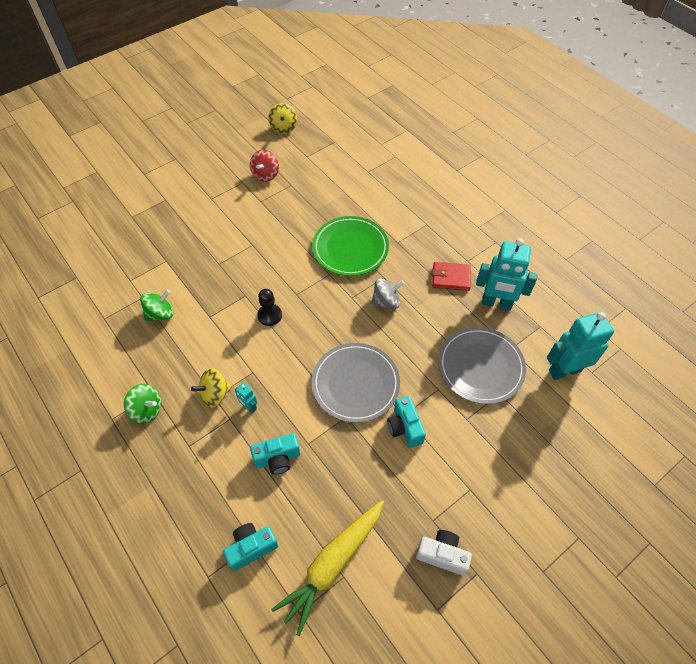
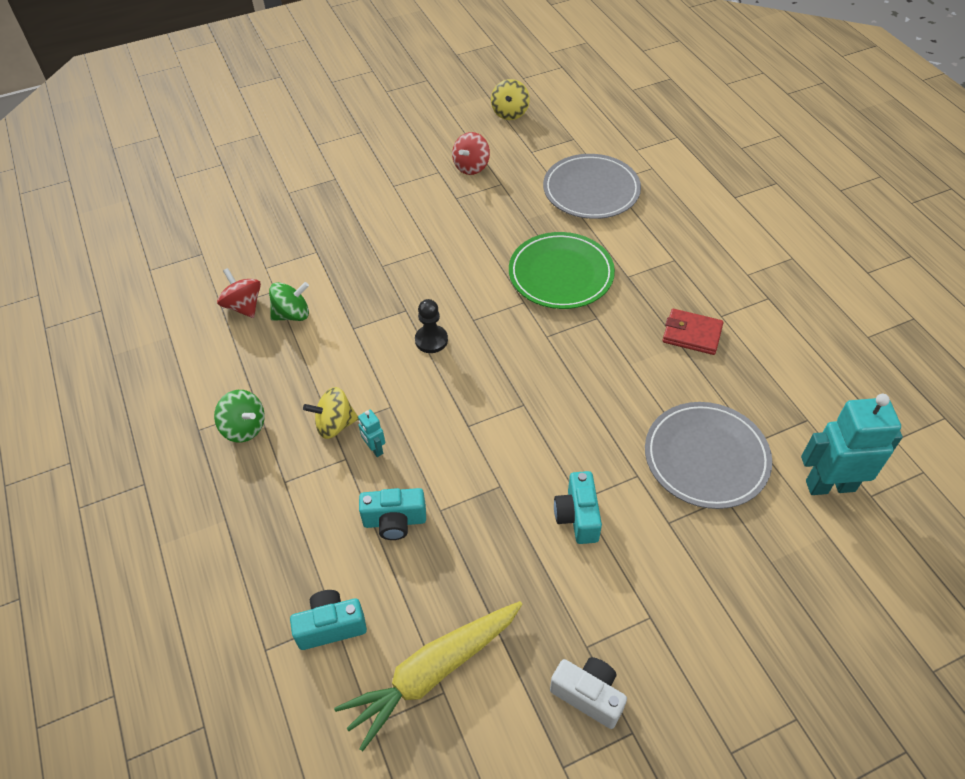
camera: 15 degrees right, 5 degrees down
grey plate [312,343,400,423] -> grey plate moved to [543,154,641,219]
grey spinning top [371,278,405,309] -> none
turquoise robot [476,238,537,310] -> none
none -> red spinning top [217,268,261,318]

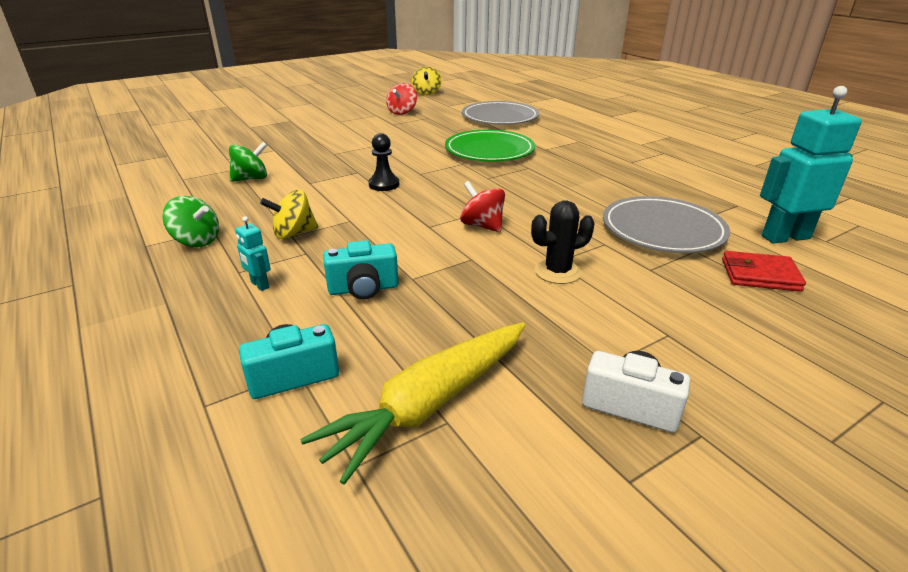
camera: 10 degrees left, 20 degrees down
red spinning top [217,268,261,318] -> red spinning top moved to [460,181,505,232]
turquoise robot [358,410,385,457] -> turquoise robot moved to [235,216,271,291]
turquoise camera [554,471,602,544] -> black cactus [531,201,595,284]
red wallet [663,309,724,355] -> red wallet moved to [722,251,806,292]

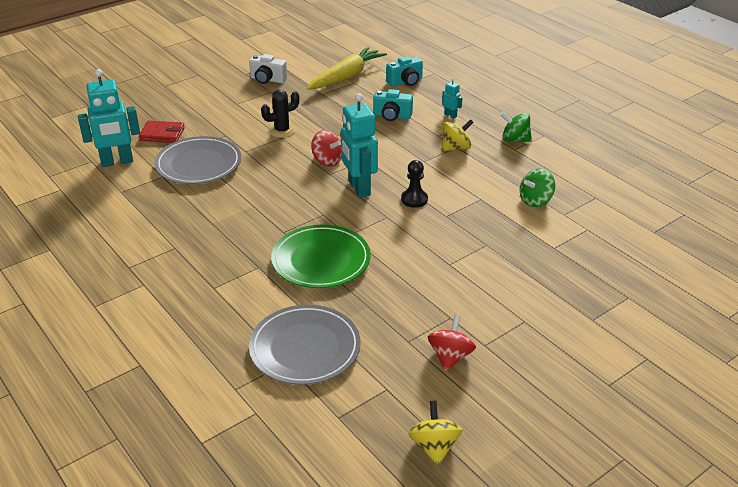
camera: 175 degrees right, 5 degrees up
turquoise camera [323,240,399,299] -> turquoise camera turned 150 degrees counterclockwise [373,89,413,121]
none -> turquoise robot [341,93,378,198]

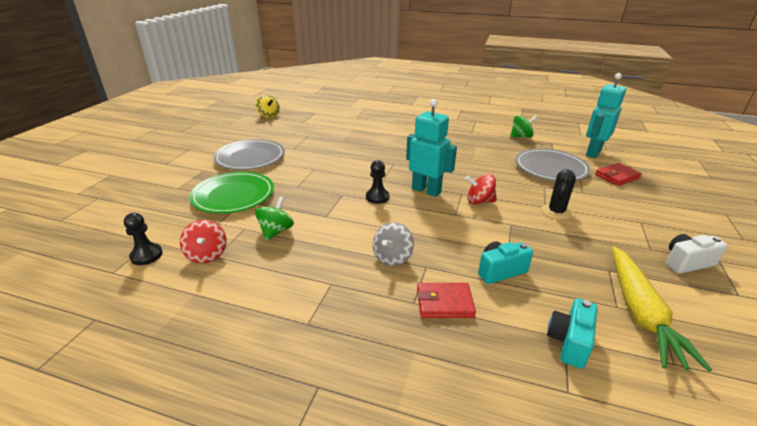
camera: 145 degrees right, 5 degrees down
grey plate [249,305,361,385] -> grey plate moved to [213,139,285,170]
green plate [271,225,371,288] -> green plate moved to [189,172,274,214]
red spinning top [428,315,476,371] -> red spinning top moved to [180,220,227,263]
turquoise robot [442,78,462,119] -> red wallet [417,283,476,318]
yellow spinning top [442,119,473,152] -> grey spinning top [373,223,414,266]
green spinning top [500,112,532,142] -> green spinning top moved to [510,115,537,138]
none -> black pawn [124,213,163,265]

